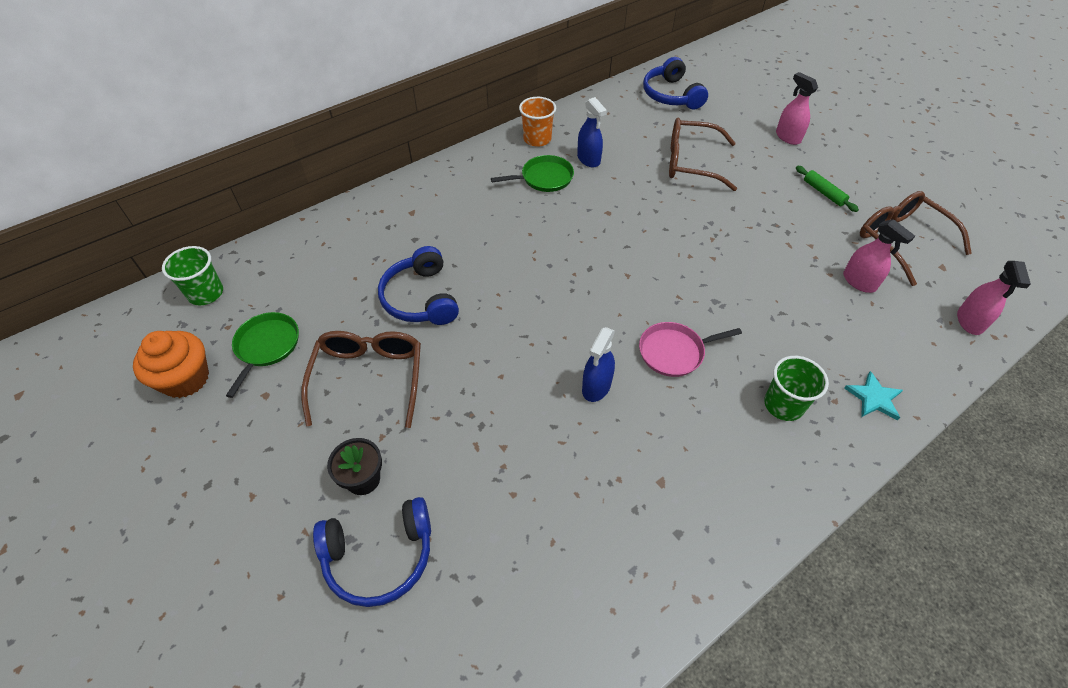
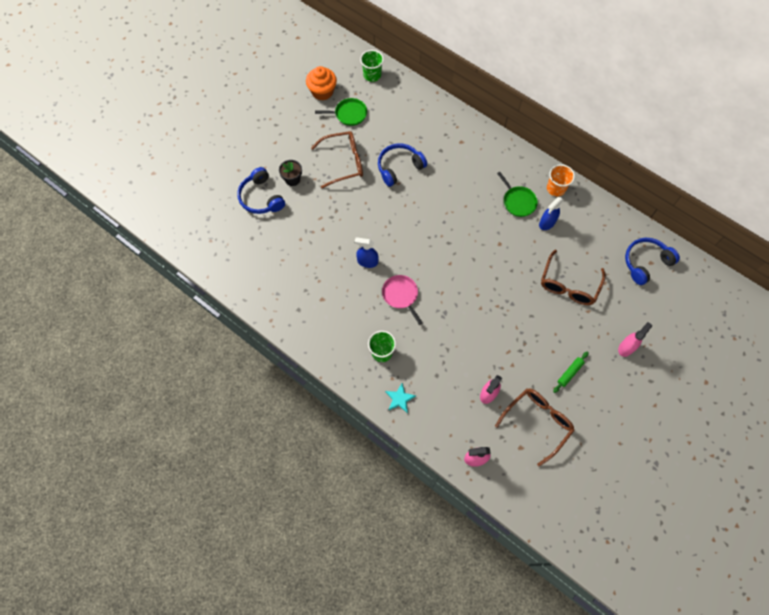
camera: 75 degrees right, 15 degrees up
brown glasses [669,118,737,191] -> brown glasses turned 150 degrees counterclockwise [541,249,606,305]

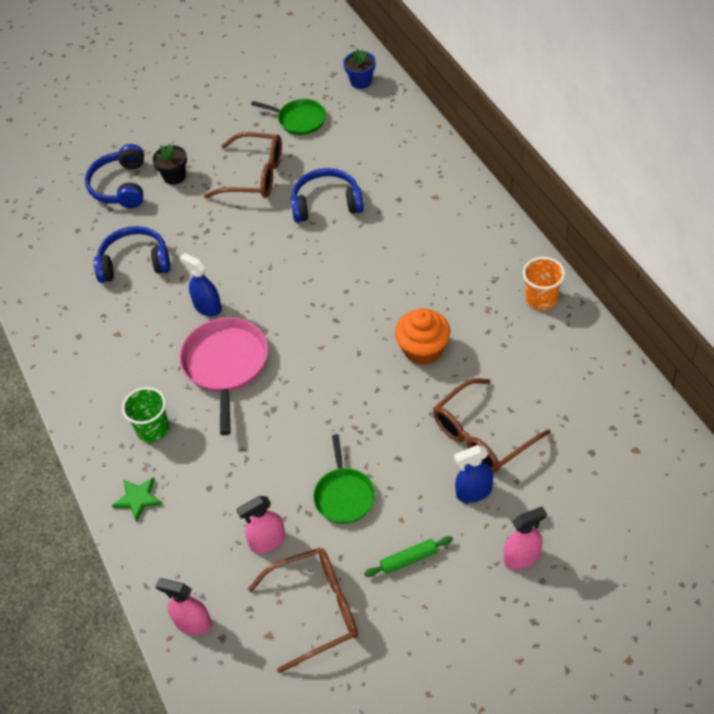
camera: 30 degrees right, 15 degrees down
orange cupcake [306,66,337,100] -> orange cupcake moved to [395,308,450,365]
green cup [360,50,384,82] -> blue flower pot [343,49,376,89]
pink pan [382,275,422,325] -> pink pan [179,317,268,435], size x1.57
turquoise star [385,383,416,413] -> green star [112,477,162,522]
green pan [497,172,538,217] -> green pan moved to [313,434,375,524]
blue spray bottle [539,197,564,230] -> blue spray bottle moved to [454,445,493,503]
blue headphones [625,238,680,285] -> blue headphones moved to [94,226,170,283]

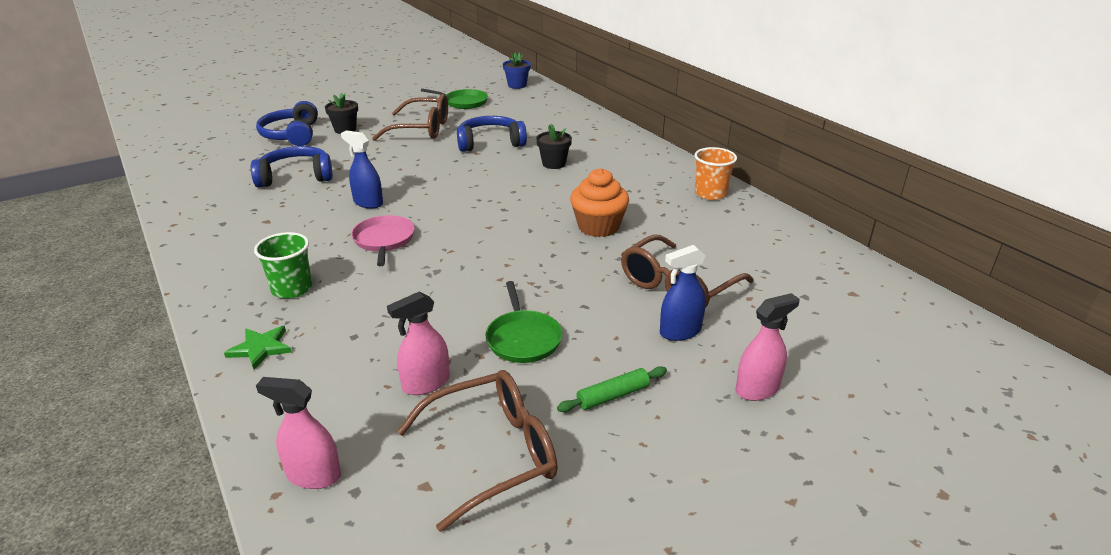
camera: 10 degrees left, 20 degrees down
pink pan [179,317,268,435] -> pink pan [351,215,415,266], size x0.64
none -> black flower pot [536,124,572,169]

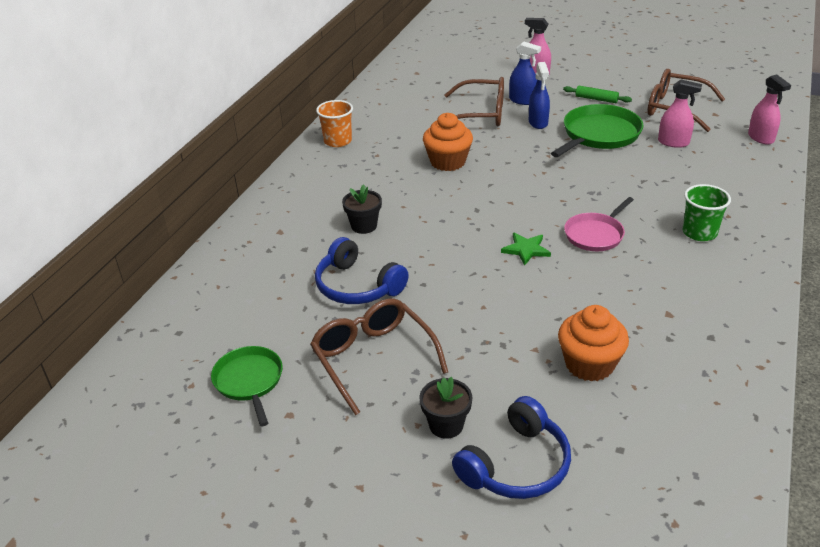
camera: 125 degrees left, 5 degrees up
green star [224,326,292,370] -> green star moved to [501,233,551,266]
blue headphones [251,146,333,188] -> orange cupcake [558,305,629,382]
blue spray bottle [341,130,383,209] -> blue spray bottle moved to [529,62,550,129]
green pan [485,281,562,363] -> green pan [551,104,644,157], size x1.57
blue flower pot [503,53,531,89] -> none

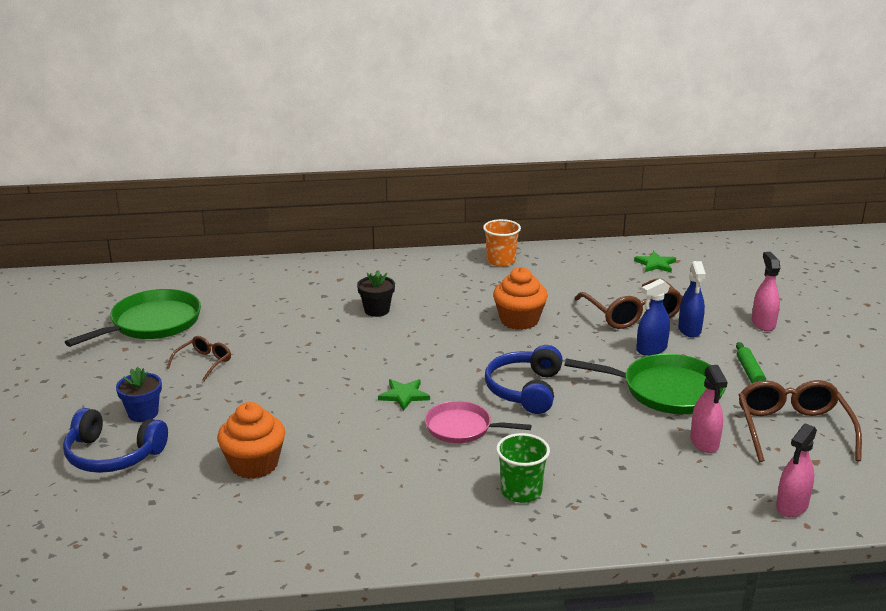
camera: 60 degrees right, 10 degrees down
green pan [211,346,283,426] -> green pan [65,289,201,347], size x1.57
brown glasses [310,298,448,415] -> brown glasses [167,336,231,381], size x0.55
blue headphones [315,237,409,304] -> blue headphones moved to [485,345,563,414]
black flower pot [419,377,472,439] -> blue flower pot [116,367,162,422]
none -> green star [634,251,676,272]

